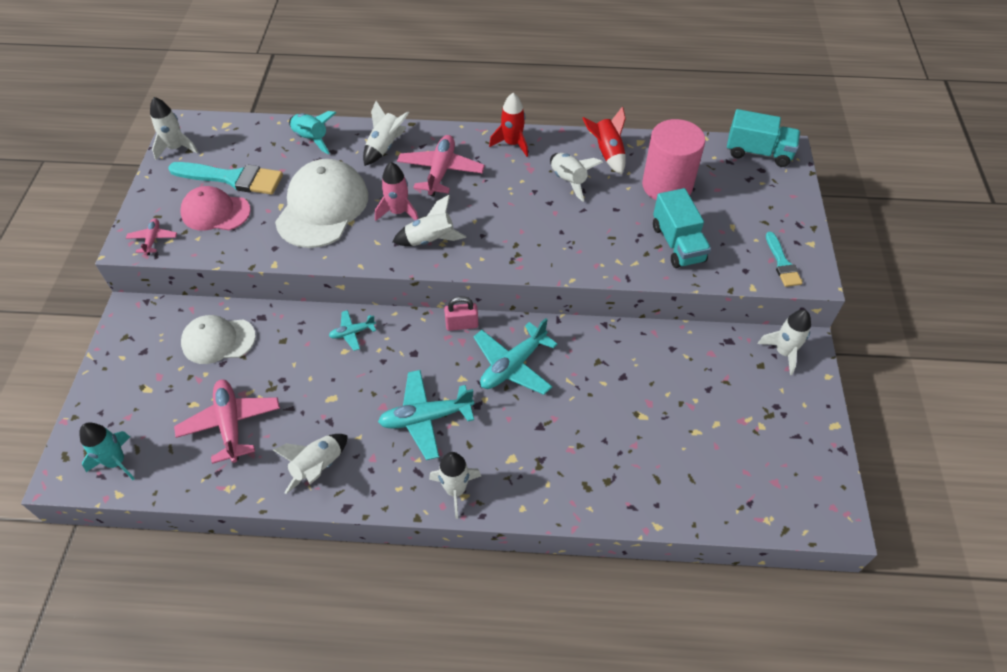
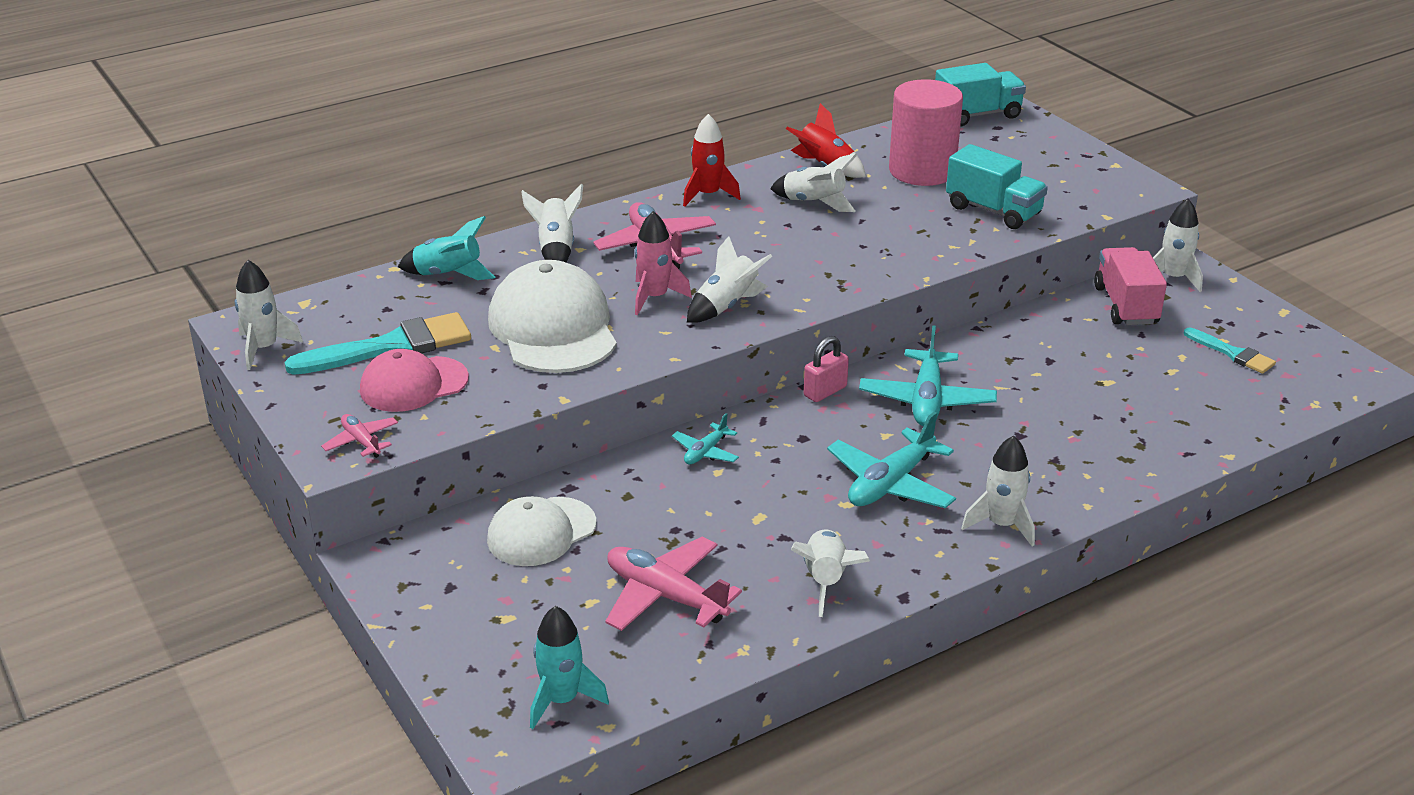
camera: 35 degrees left, 20 degrees down
turquoise brush [766,232,802,287] -> turquoise brush moved to [1184,328,1276,374]
none -> pink truck [1094,247,1167,325]

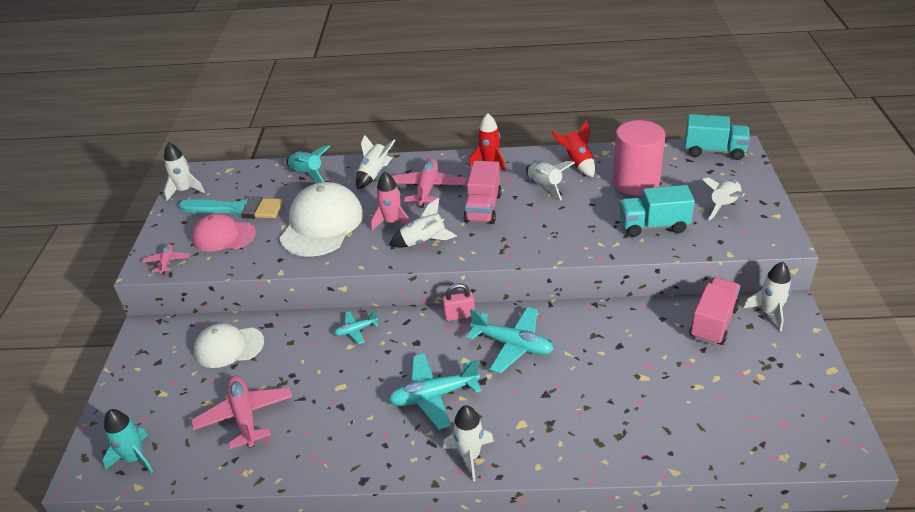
camera: 35 degrees right, 5 degrees up
white rocket [791,530,870,617] -> white rocket moved to [702,177,745,220]
turquoise plane [859,325,997,426] -> turquoise plane turned 105 degrees counterclockwise [467,307,554,374]
turquoise truck [946,144,1048,229] -> turquoise truck turned 105 degrees clockwise [619,185,695,237]
turquoise brush [1184,328,1276,374] -> none
none -> pink truck [463,161,502,224]

